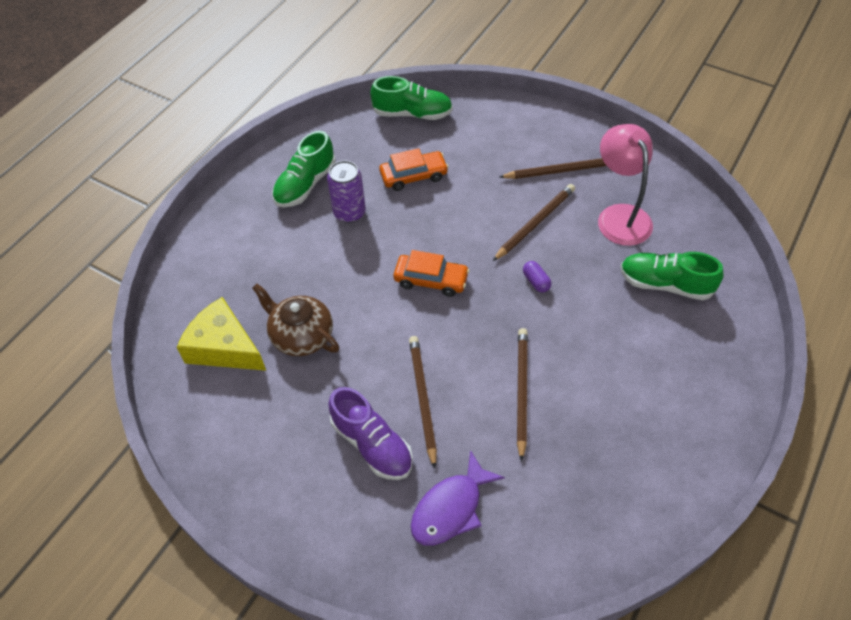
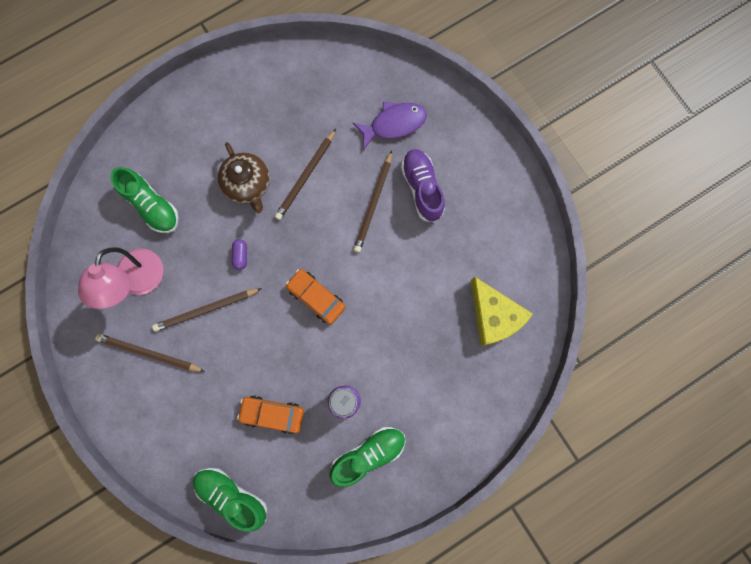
camera: 155 degrees left, 25 degrees up
brown teapot [252,284,339,356] -> brown teapot moved to [218,142,270,213]

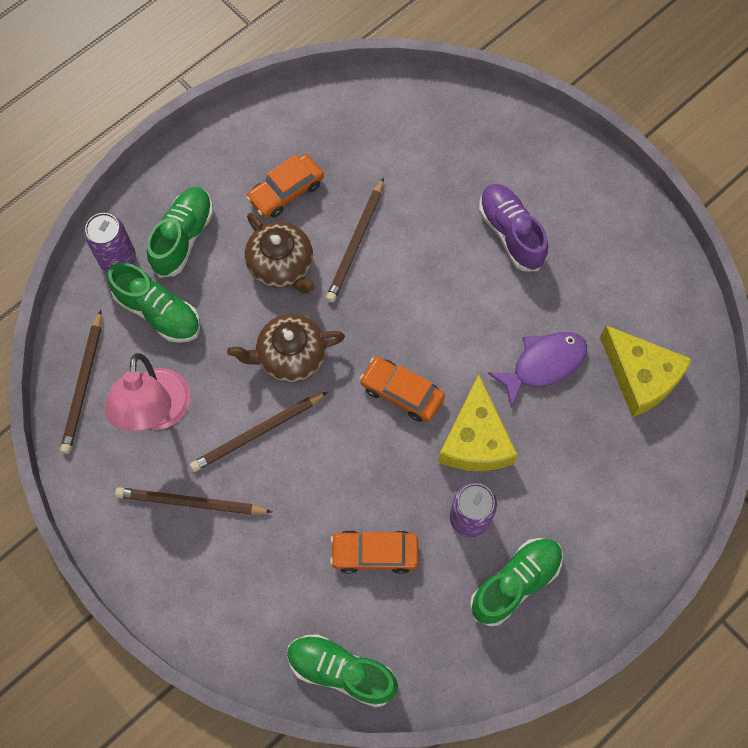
camera: 10 degrees left, 10 degrees down
purple capsule [232,239,247,270] -> brown teapot [227,314,345,383]
purple fish [353,102,427,149] -> purple fish moved to [488,332,587,408]
brown pencil [353,151,392,253] -> brown pencil moved to [60,310,102,454]
none -> purple can [84,213,136,273]
none -> green shoe [147,187,213,278]
none -> orange car [246,154,324,218]
none -> yellow cheese [438,375,518,471]

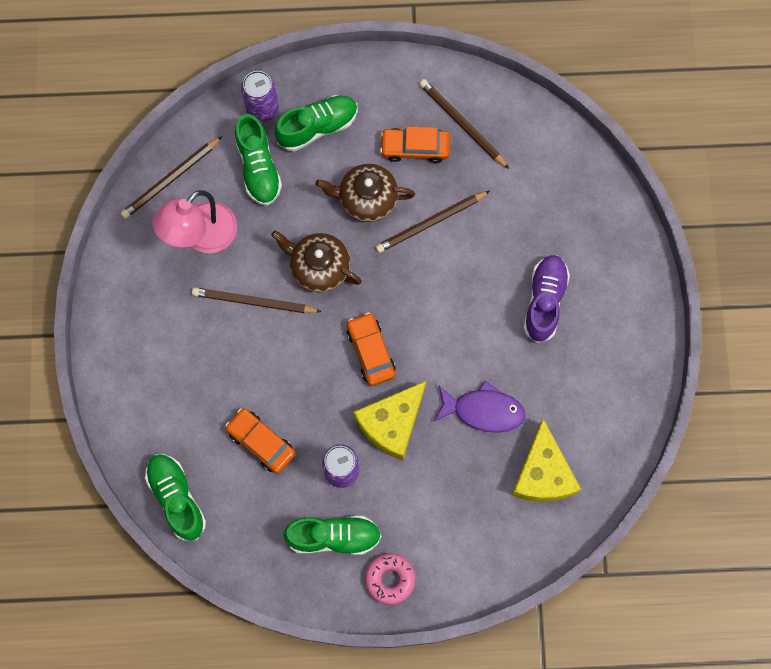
camera: 40 degrees right, 5 degrees up
brown pencil [115,487,272,515] -> brown pencil moved to [419,79,509,169]
brown teapot [245,213,315,293] -> brown teapot turned 90 degrees clockwise [315,164,415,222]
none -> pink donut [365,553,416,605]

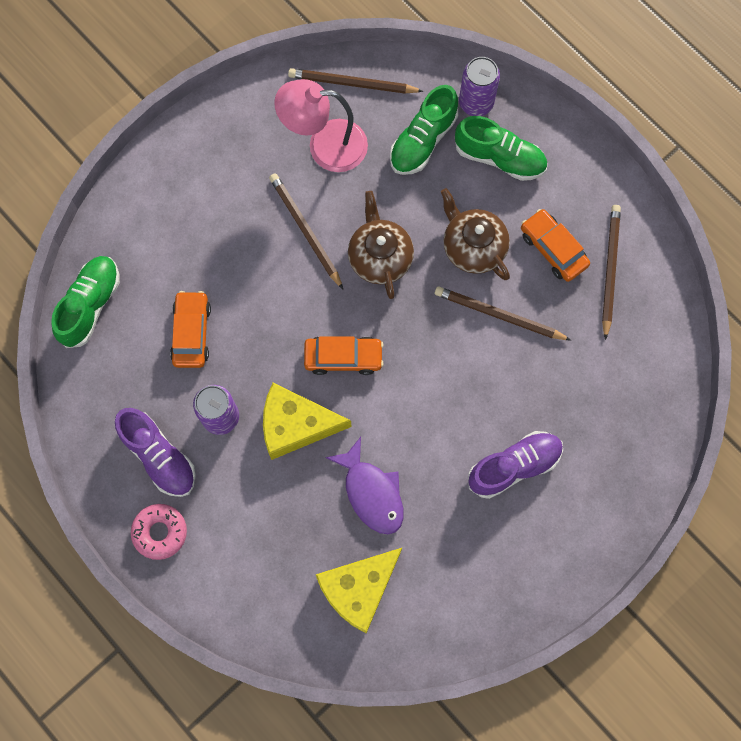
camera: 50 degrees right, 0 degrees up
green shoe [283,516,382,555] -> purple shoe [115,408,196,497]
orange car [347,313,396,386] -> orange car turned 60 degrees clockwise [304,337,384,375]

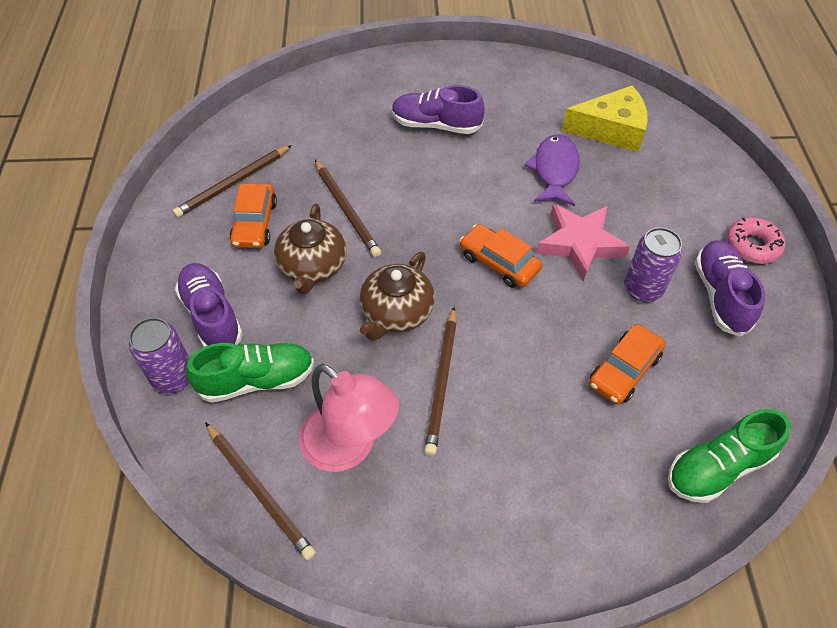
camera: 140 degrees left, 20 degrees down
yellow cheese [263,383,352,460] -> pink star [536,204,630,282]
green shoe [455,116,547,181] -> purple shoe [175,263,243,347]

